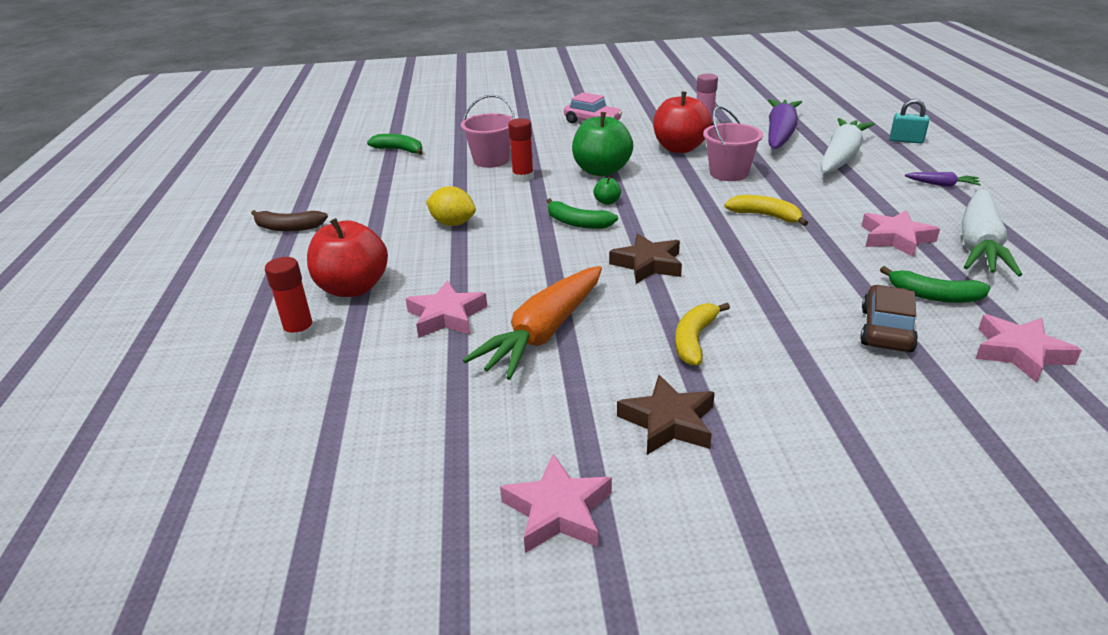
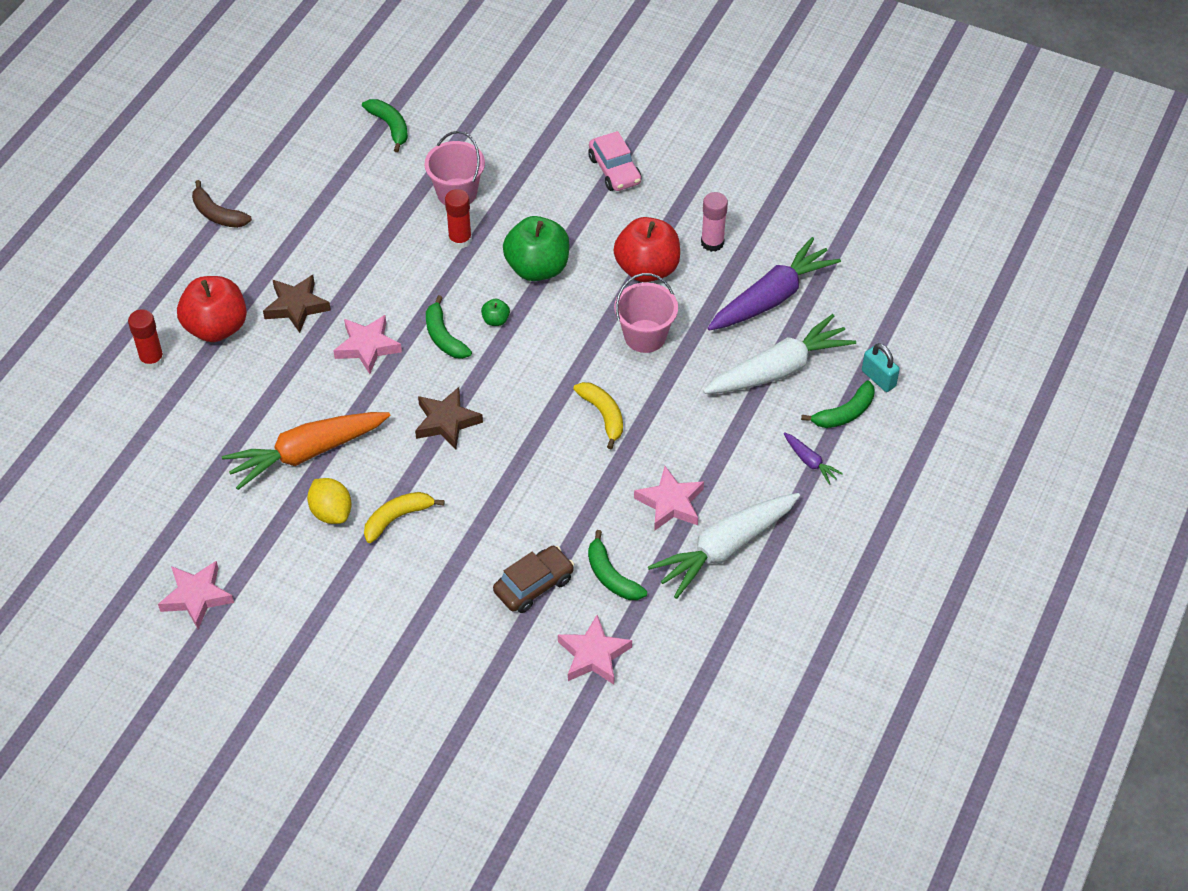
camera: 30 degrees right, 20 degrees up
pink star [405,281,487,338] -> pink star moved to [333,315,402,374]
yellow lemon [426,186,476,226] -> yellow lemon moved to [307,478,352,524]
brown star [617,375,715,455] -> brown star moved to [263,275,331,333]
none -> green banana [801,381,875,428]

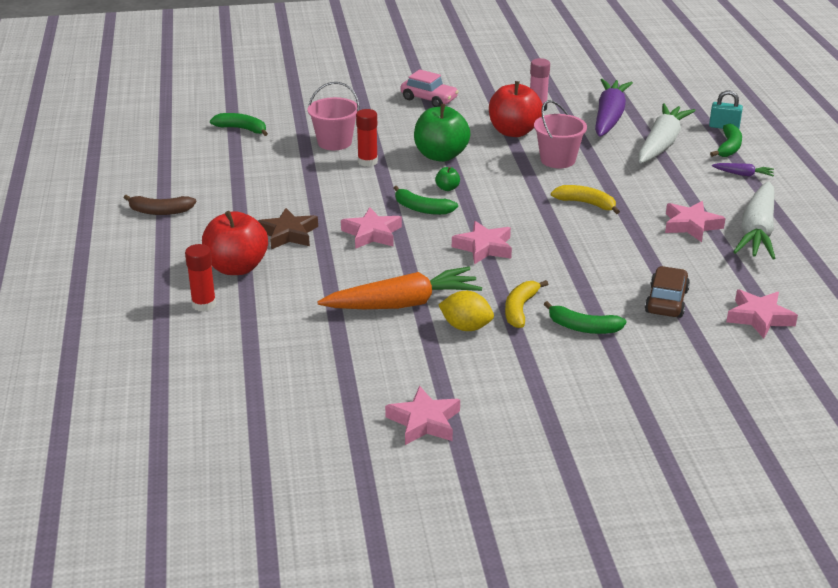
camera: 35 degrees left, 20 degrees down
orange carrot [222,412,390,490] -> orange carrot turned 135 degrees counterclockwise [317,267,482,309]
brown star [415,387,483,450] -> pink star [452,221,512,264]
green banana [588,530,647,600] -> green banana moved to [544,301,627,334]

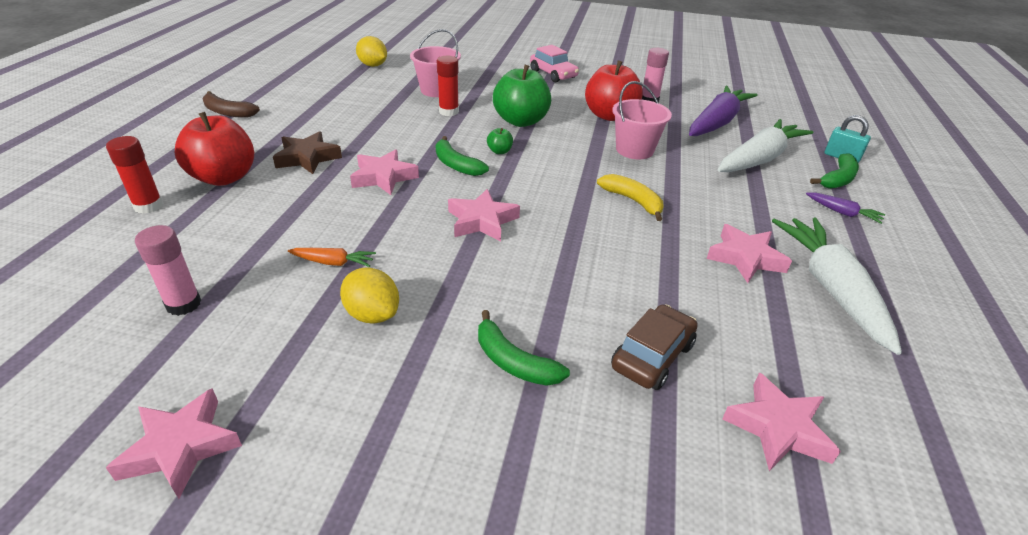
camera: 20 degrees right, 5 degrees up
green banana [210,113,268,136] -> yellow lemon [356,36,387,67]
orange carrot [317,267,482,309] -> orange carrot [288,248,376,267], size x0.44
yellow banana [505,280,548,328] -> none
white carrot [733,181,775,260] -> white carrot turned 135 degrees clockwise [772,218,902,355]
none -> pink glue stick [135,225,201,316]

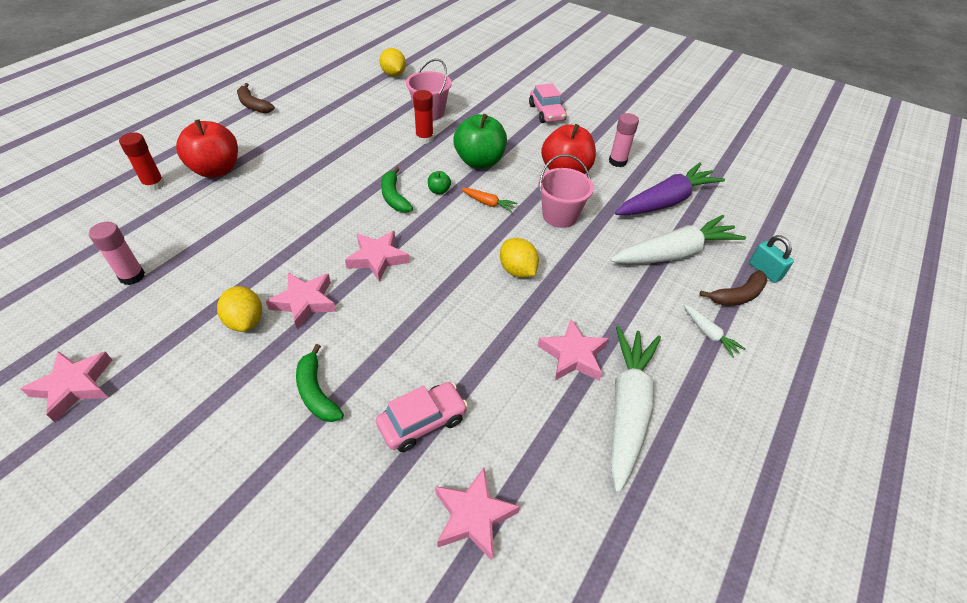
camera: 20 degrees right, 10 degrees up
brown star [273,131,342,174] -> none
orange carrot [288,248,376,267] -> orange carrot moved to [461,188,517,212]
pink star [350,149,419,195] -> pink star moved to [266,273,336,330]
yellow banana [597,174,664,221] -> yellow lemon [500,238,539,278]
brown car [611,304,698,390] -> pink car [376,382,468,452]
purple carrot [806,192,885,224] -> white carrot [684,304,745,358]
green banana [810,153,859,189] -> brown banana [699,270,768,306]

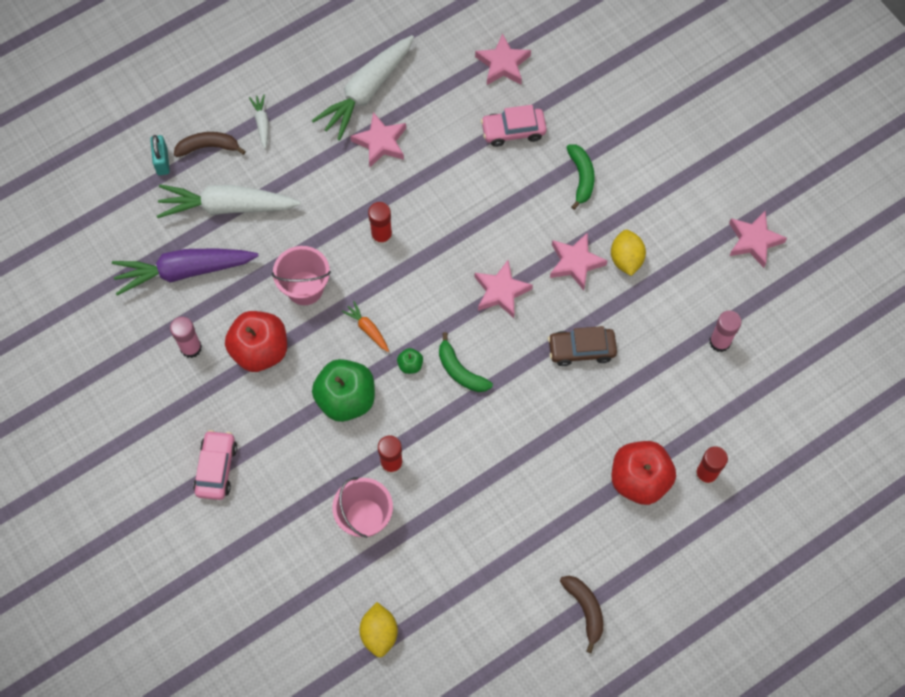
camera: 155 degrees left, 20 degrees up
green banana [381,167,413,213] -> green banana turned 135 degrees clockwise [439,332,493,392]
yellow lemon [500,238,539,278] -> red glue stick [368,202,392,246]
none -> brown car [548,326,617,366]

